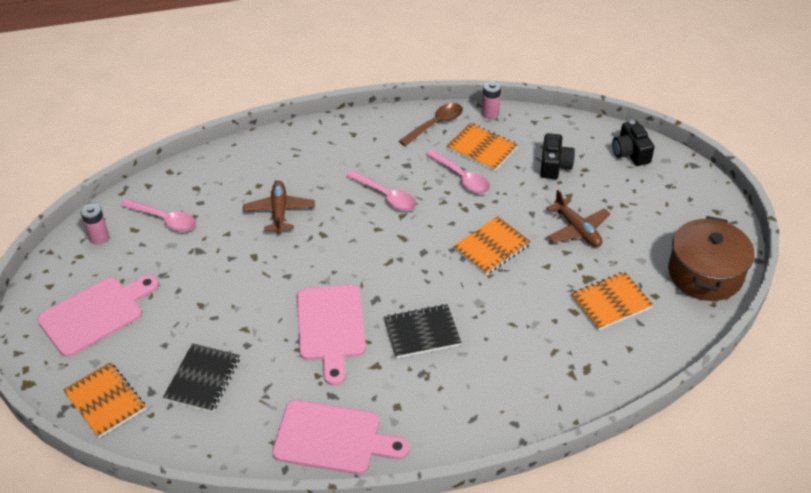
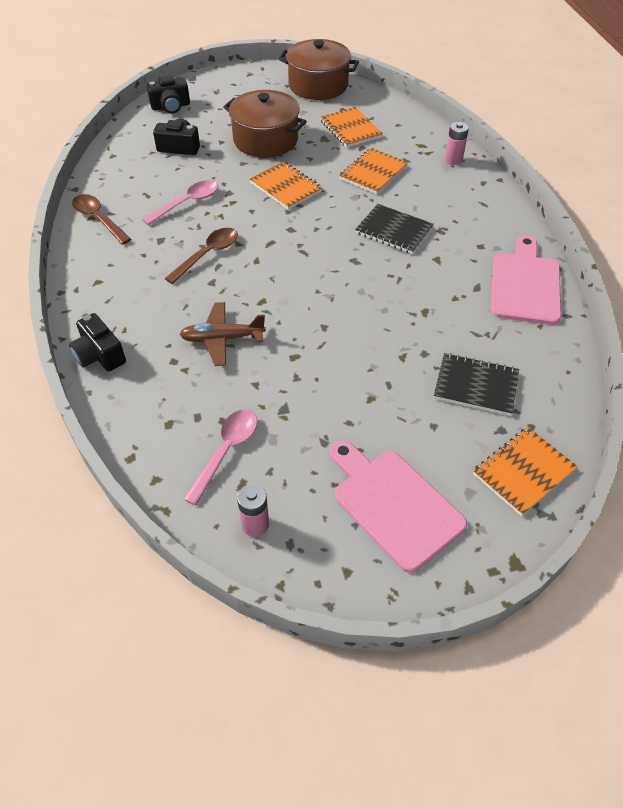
camera: 90 degrees left, 5 degrees up
pink cutting board [297,285,366,386] -> none
pink spoon [346,171,416,211] -> brown spoon [164,228,238,284]
black notebook [384,304,462,358] -> black notebook turned 45 degrees counterclockwise [355,204,434,254]
orange notebook [447,123,518,171] -> orange notebook moved to [339,148,408,194]
pink battery [482,81,501,119] -> pink battery moved to [445,122,469,165]
brown plane [546,190,610,247] -> brown pot [223,90,307,157]
none -> black camera [69,313,126,371]

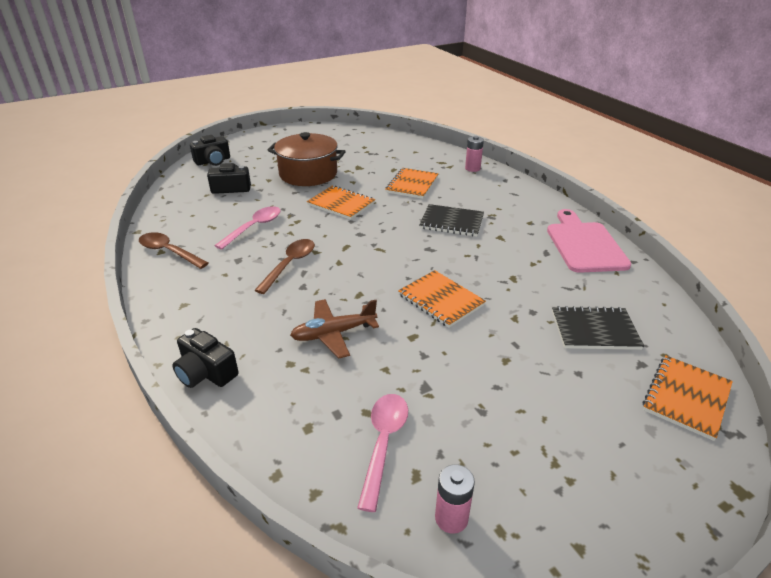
camera: 15 degrees left, 15 degrees down
brown pot [278,39,359,100] -> none
orange notebook [320,107,383,148] -> orange notebook moved to [398,270,486,328]
pink cutting board [330,440,467,573] -> none

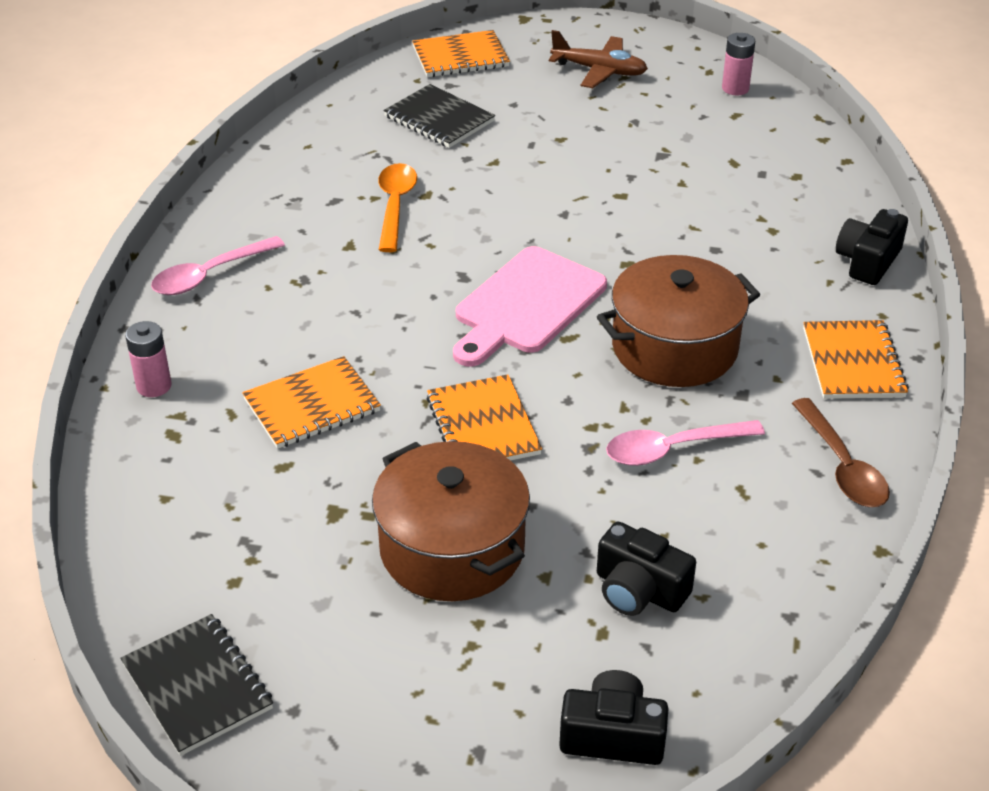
camera: 140 degrees left, 5 degrees up
black camera [173,328,239,388] -> black camera turned 135 degrees counterclockwise [836,209,908,285]
brown spoon [254,239,315,294] -> brown pot [597,255,760,387]
brown plane [290,299,379,358] -> brown plane moved to [549,30,648,88]
pink spoon [357,394,408,512] -> pink spoon moved to [151,236,285,295]
orange notebook [398,270,486,328] -> orange notebook moved to [803,320,909,399]
black notebook [419,204,484,237] -> black notebook moved to [120,614,273,756]
pink cutting board [547,209,631,273] -> pink cutting board moved to [453,246,607,367]
none -> orange spoon [378,163,417,252]

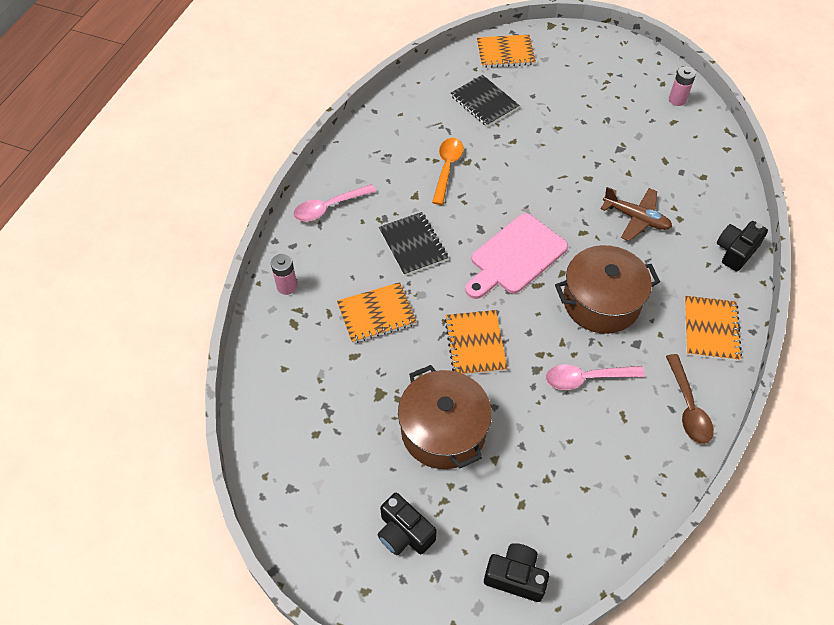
camera: 10 degrees right, 15 degrees up
black notebook [120,614,273,756] -> black notebook moved to [379,212,448,276]
brown plane [549,30,648,88] -> brown plane moved to [601,187,672,242]
black camera [597,521,696,616] -> black camera moved to [378,493,437,555]

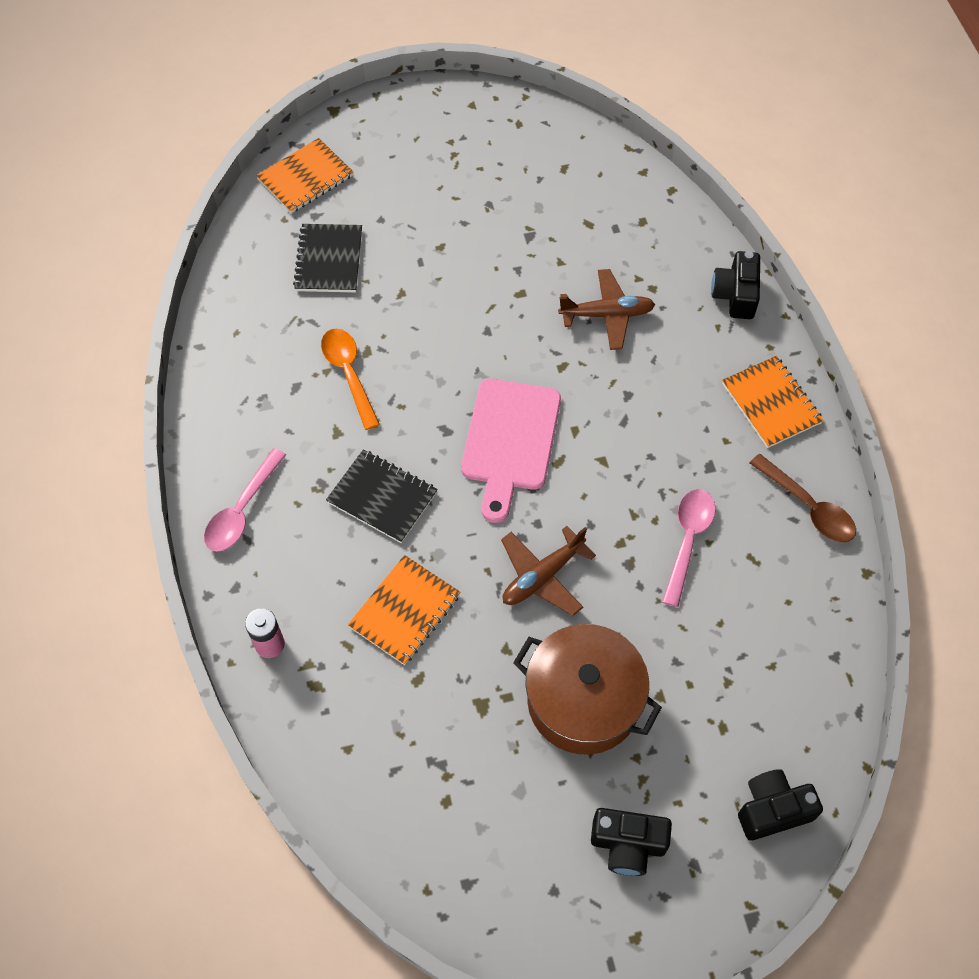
camera: 35 degrees left, 5 degrees up
orange notebook [444,310,507,375] -> brown plane [501,526,596,616]
black notebook [451,75,520,127] -> black notebook turned 75 degrees clockwise [293,224,362,292]
pink spoon [546,365,645,390] -> pink spoon turned 150 degrees clockwise [662,489,716,607]
brown pot [555,245,660,334] -> none
pink battery [669,66,696,106] -> none

